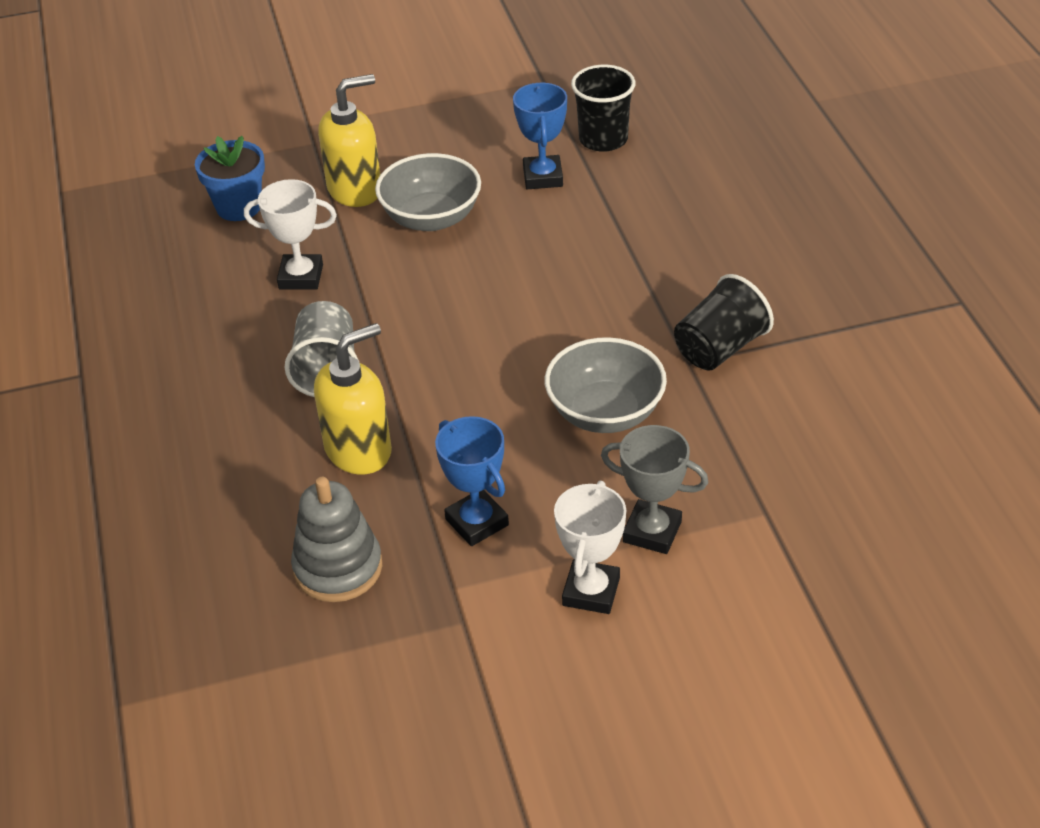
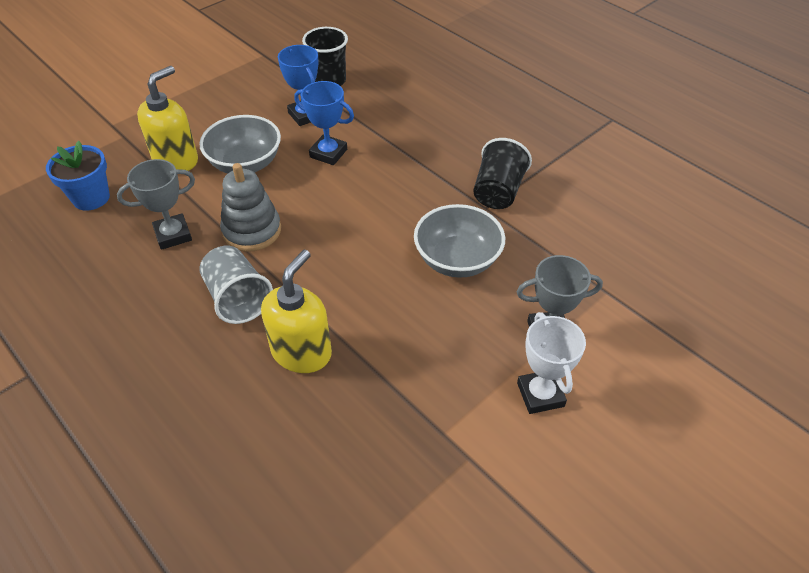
camera: 30 degrees left, 5 degrees up
white trophy [244,179,337,290] -> grey trophy [117,159,195,250]
grey stacking toy [291,477,382,602] -> grey stacking toy moved to [220,163,281,252]
blue trophy [435,416,509,546] -> blue trophy moved to [294,81,354,165]

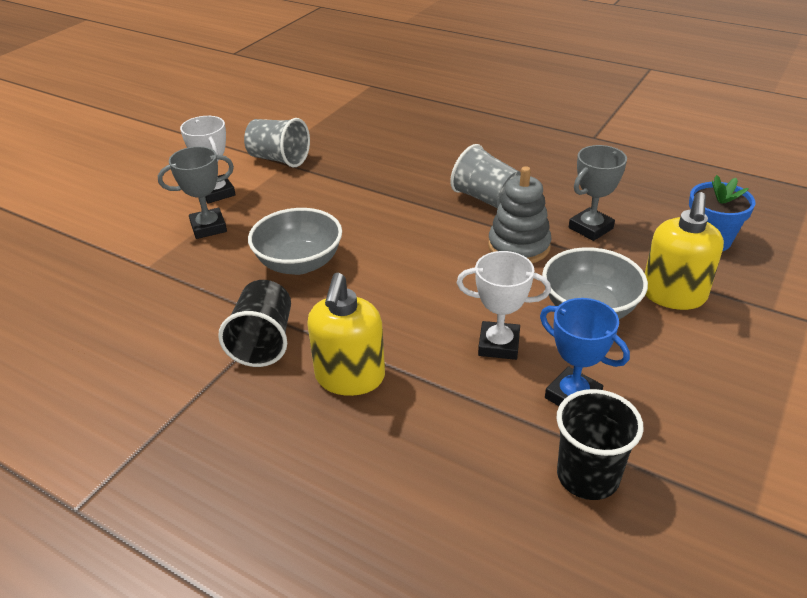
camera: 165 degrees right, 10 degrees down
yellow soap dispenser [261,250,332,373] -> yellow soap dispenser moved to [307,273,385,396]
blue trophy [294,81,354,165] -> white trophy [457,251,551,360]
none -> grey cup [244,118,310,167]

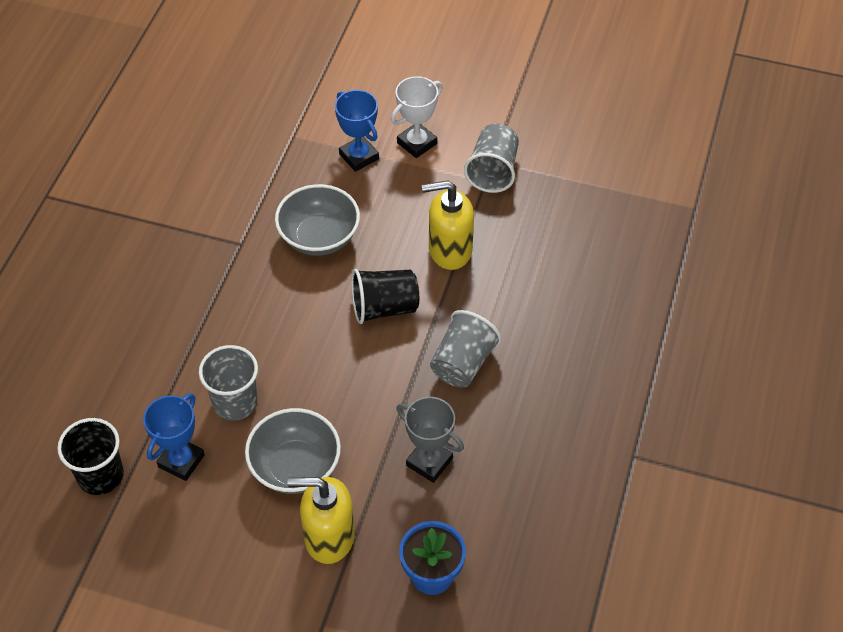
camera: 75 degrees right, 15 degrees up
grey trophy [158,146,234,239] -> blue trophy [335,90,379,172]
black cup [218,280,291,367] -> black cup moved to [351,269,419,324]
yellow soap dispenser [307,273,385,396] -> yellow soap dispenser moved to [422,181,474,270]
white trophy [457,251,551,360] -> grey cup [199,345,258,421]
grey stacking toy [488,166,552,263] -> none

